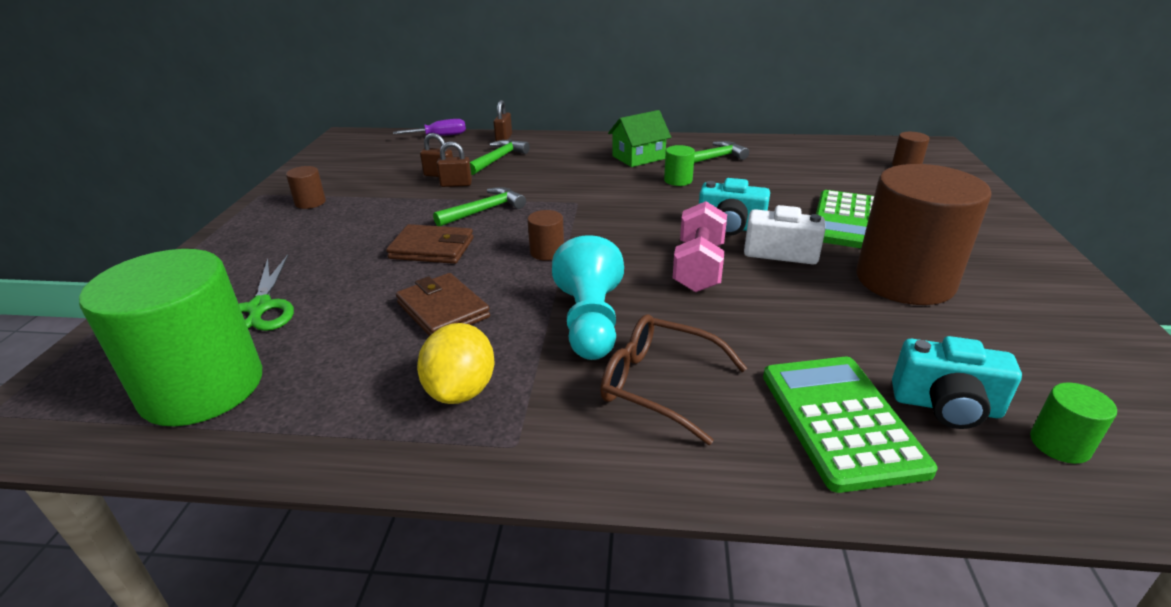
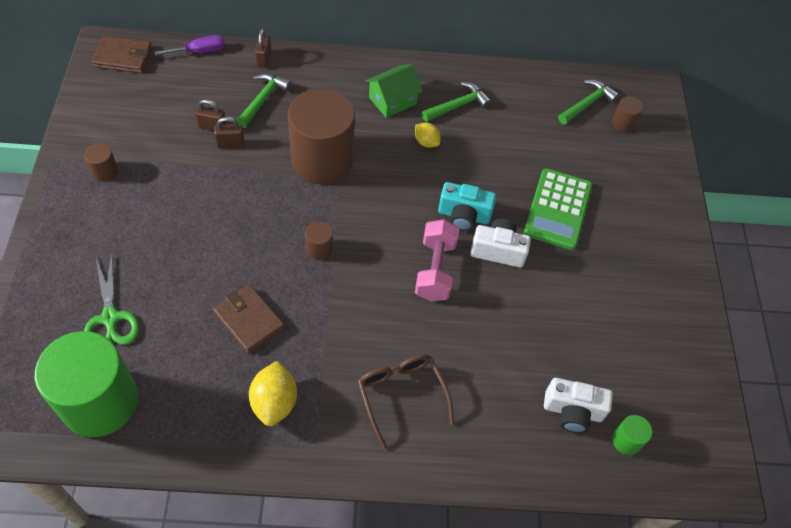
camera: 10 degrees left, 25 degrees up
brown wallet [386,224,473,264] -> brown wallet moved to [92,36,152,73]
green hammer [433,187,526,226] -> green hammer moved to [558,79,619,125]
turquoise pawn [552,235,624,360] -> none
brown glasses [600,314,747,445] -> brown glasses turned 45 degrees clockwise [358,354,454,449]
green cylinder [664,145,695,186] -> yellow lemon [415,123,441,148]
green calculator [763,357,937,493] -> none
brown cylinder [856,164,991,305] -> brown cylinder moved to [288,89,355,184]
turquoise camera [892,336,1022,429] -> white camera [544,378,613,433]

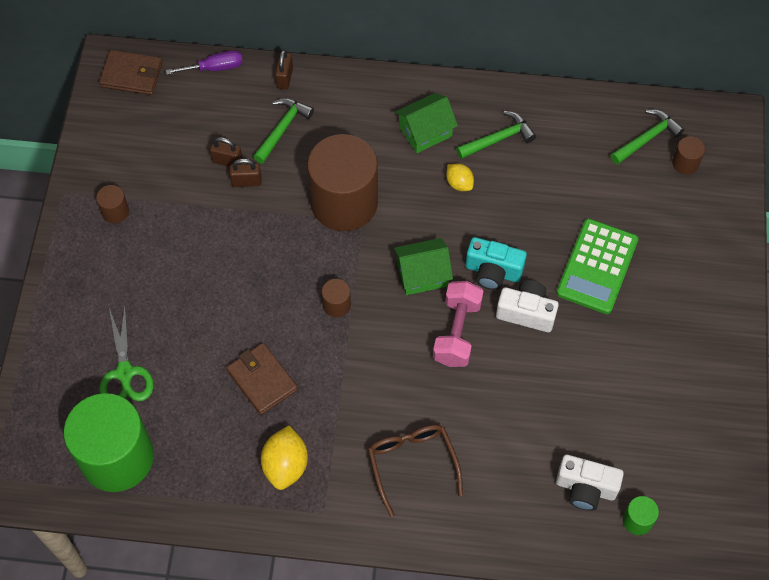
camera: 10 degrees right, 5 degrees up
none -> green house [394,238,453,295]

